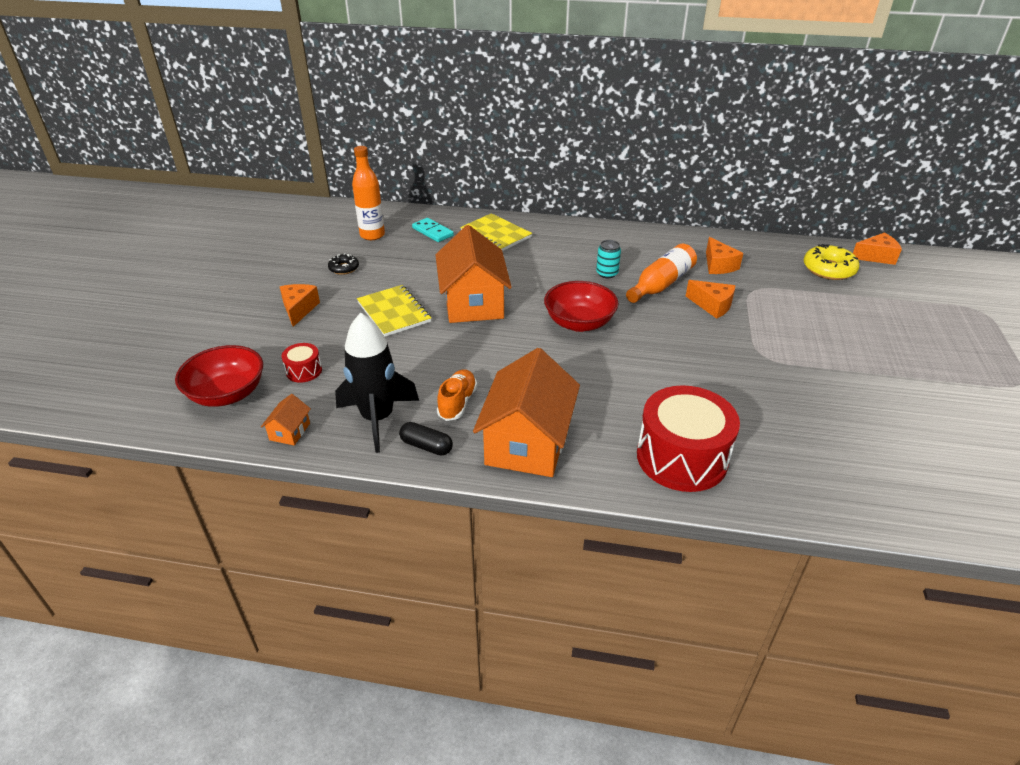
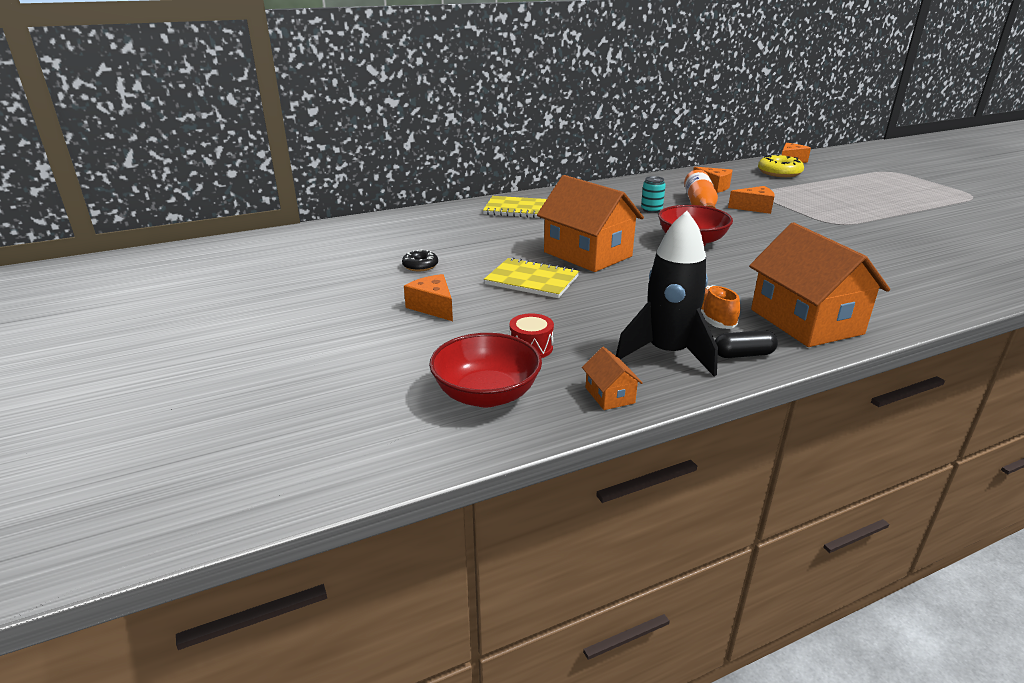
camera: 35 degrees left, 10 degrees down
orange bottle [352,146,385,240] -> none
turquoise domino [412,218,454,242] -> none
red drum [637,385,740,492] -> none

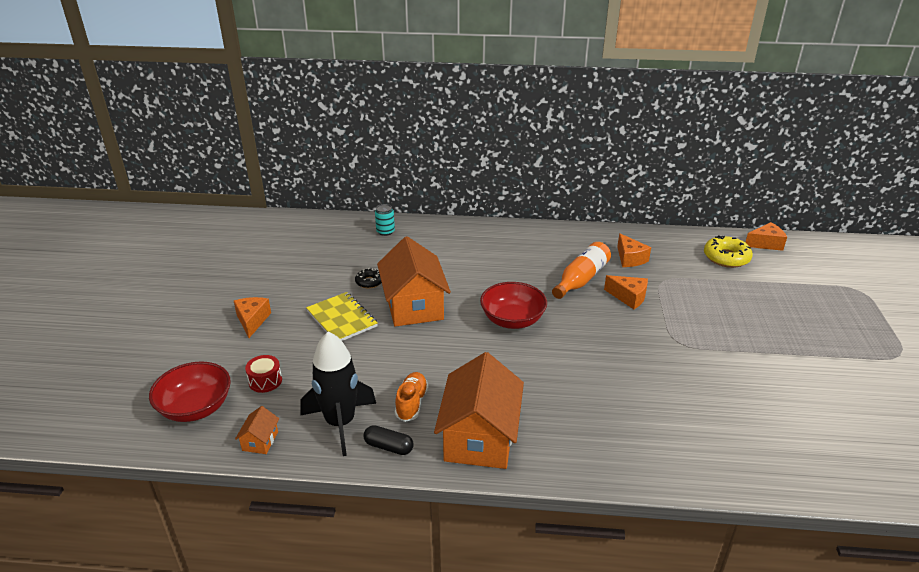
camera: 30 degrees right, 5 degrees up
black donut [402,249,438,271] -> black donut moved to [355,268,382,289]
yellow notebook [483,196,547,218] -> none
turquoise can [641,176,666,213] -> turquoise can moved to [375,204,395,236]

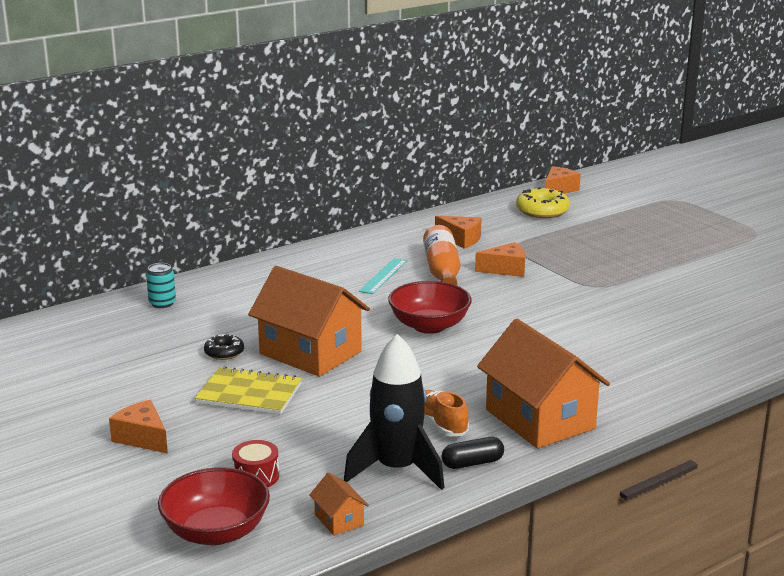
camera: 40 degrees left, 10 degrees down
none -> turquoise ruler [359,258,407,294]

